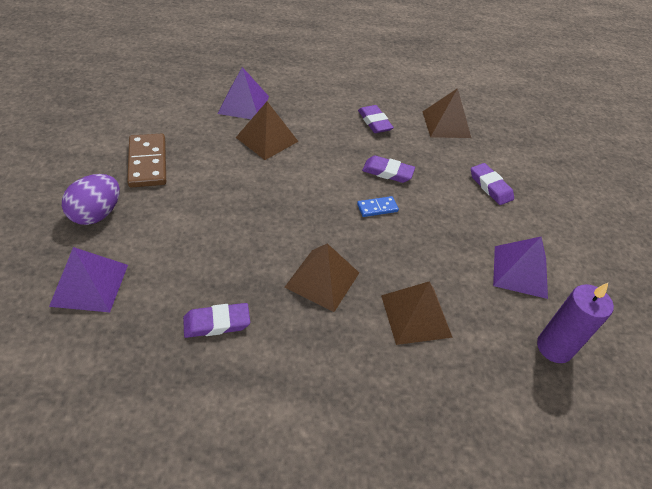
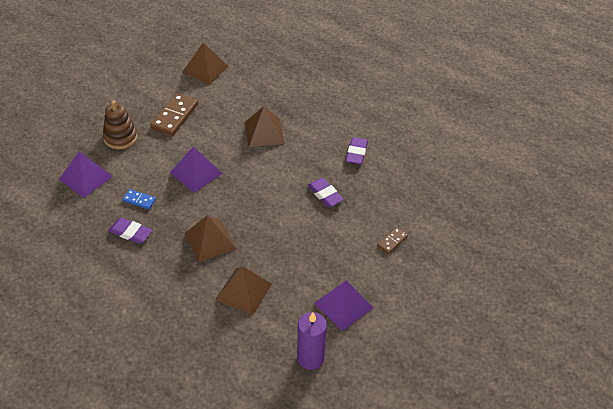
camera: 40 degrees right, 0 degrees up
purple egg [62,174,120,225] -> brown stacking toy [103,100,138,149]
purple pyramid [218,67,269,119] -> purple pyramid moved to [170,147,223,193]
blue domino [357,196,399,217] -> blue domino moved to [122,189,156,209]
brown pyramid [423,88,471,138] -> brown pyramid moved to [182,43,229,85]
purple eraser [471,163,514,205] -> brown domino [377,227,408,254]

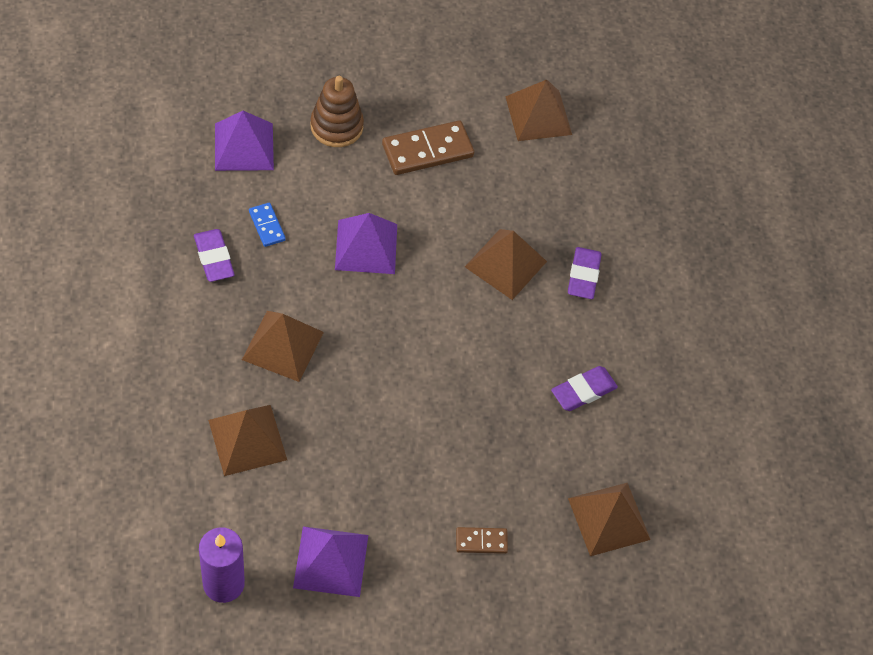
camera: 40 degrees right, 10 degrees up
purple eraser [308,178,344,207] -> purple eraser moved to [568,247,602,299]
none -> brown pyramid [568,483,651,556]

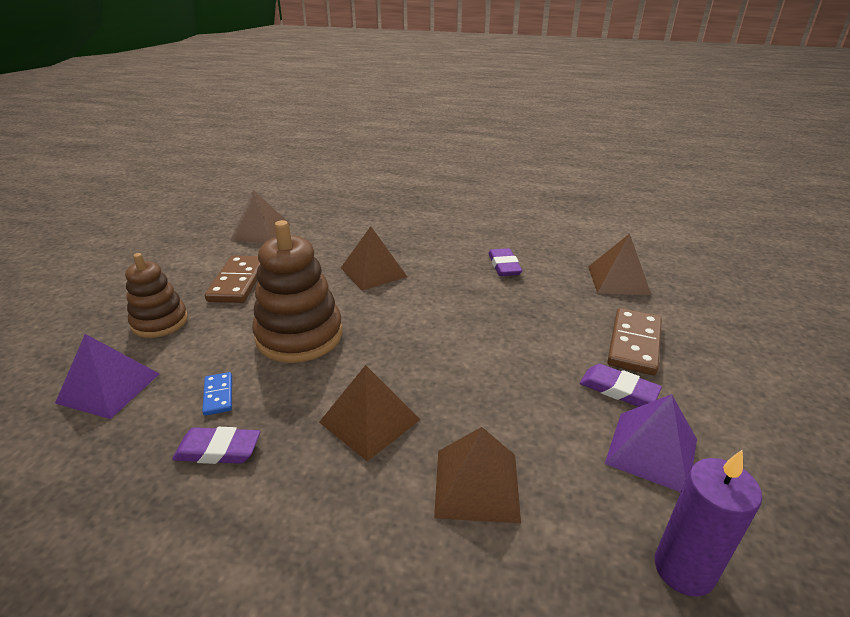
camera: 60 degrees left, 25 degrees down
blue domino [249,203,286,247] -> blue domino turned 75 degrees clockwise [202,372,232,416]
purple pyramid [335,213,397,274] -> brown stacking toy [252,220,343,363]
brown domino [456,527,508,554] -> brown domino [607,308,662,375], size x1.90
purple eraser [568,247,602,299] -> purple eraser moved to [580,364,662,407]

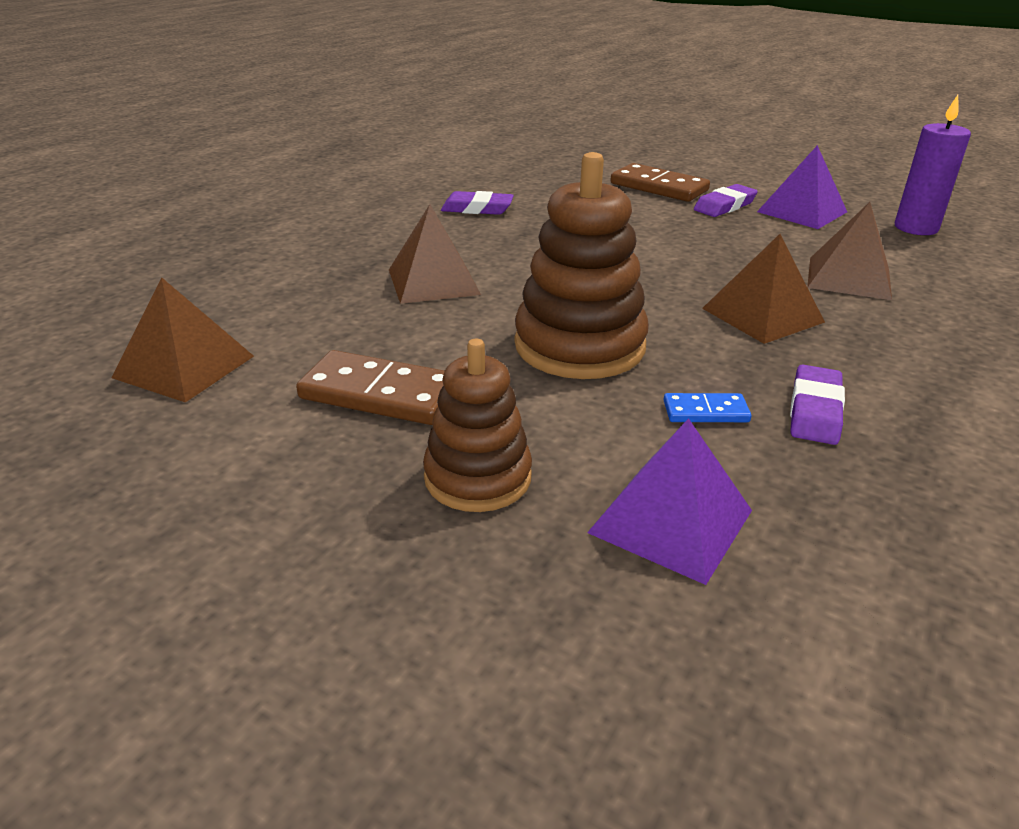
camera: 75 degrees left, 0 degrees up
brown pyramid [588,233,651,295] -> none

